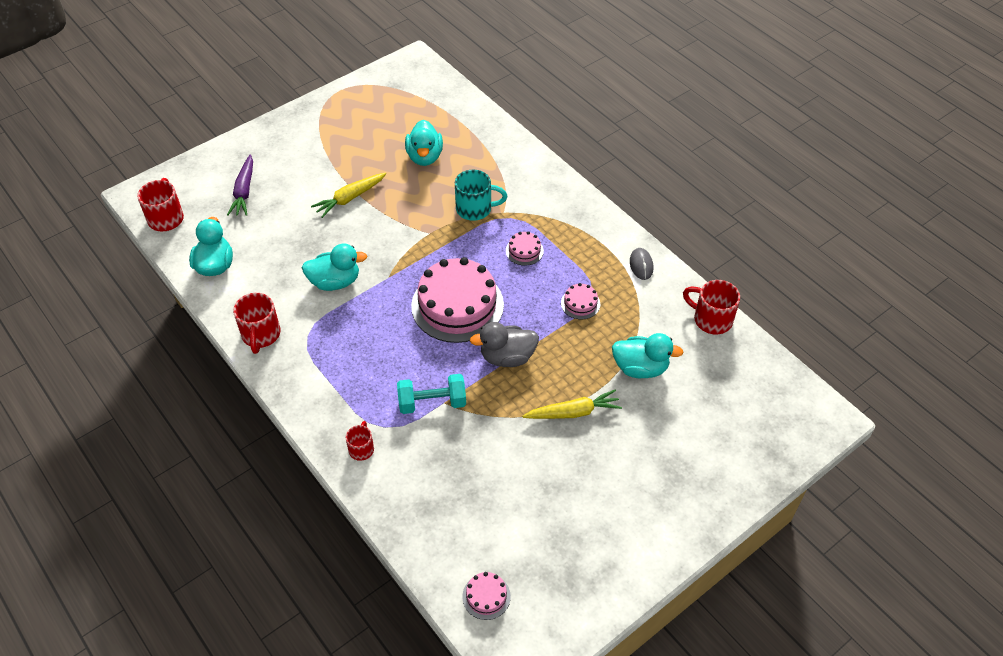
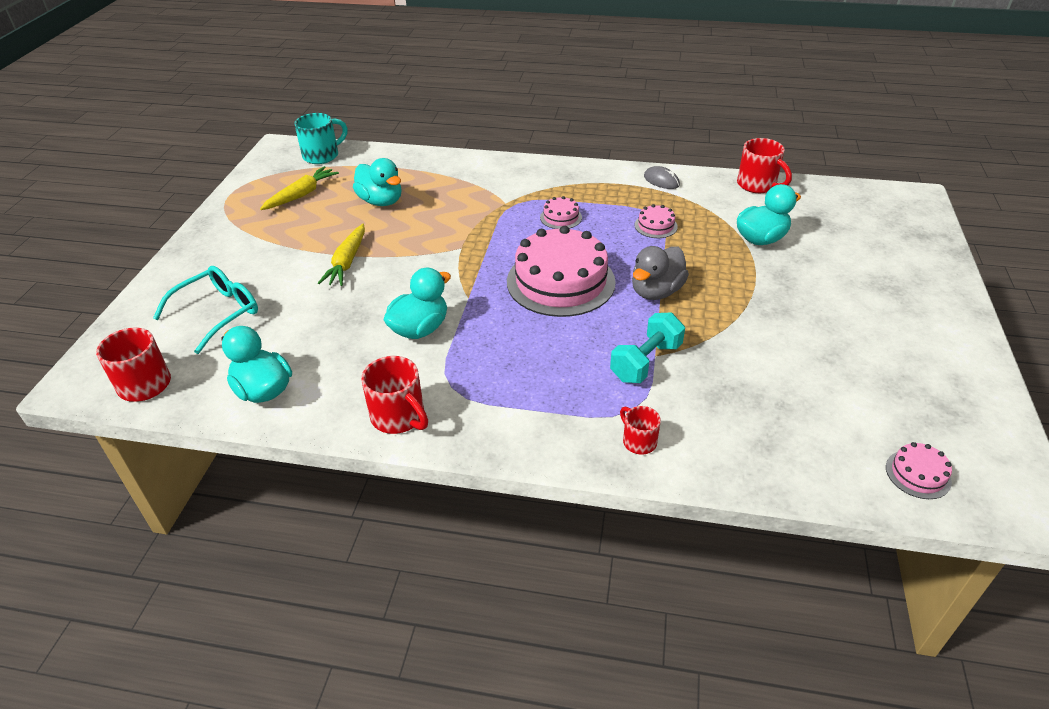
camera: 40 degrees left, 10 degrees down
purple carrot [227,155,253,216] -> turquoise glasses [153,266,258,354]
turquoise mug [455,170,507,221] -> turquoise mug moved to [294,113,348,164]
yellow carrot [522,390,622,419] -> yellow carrot moved to [260,166,339,210]
red mug [683,280,740,334] -> red mug turned 120 degrees counterclockwise [737,138,792,193]

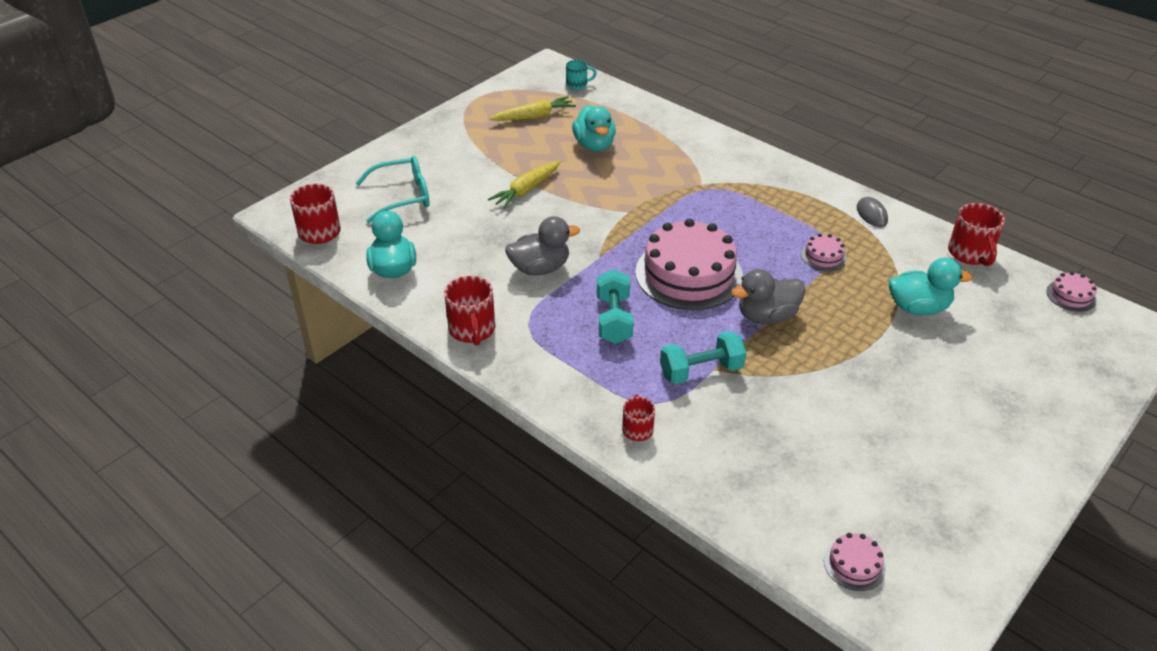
camera: 30 degrees right, 0 degrees up
turquoise mug [294,113,348,164] -> turquoise mug [566,60,597,90], size x0.60
turquoise duck [383,268,451,339] -> grey duck [505,216,580,276]
pink cake [540,196,582,229] -> pink cake moved to [1046,272,1097,312]
none -> turquoise dumbbell [597,269,634,344]

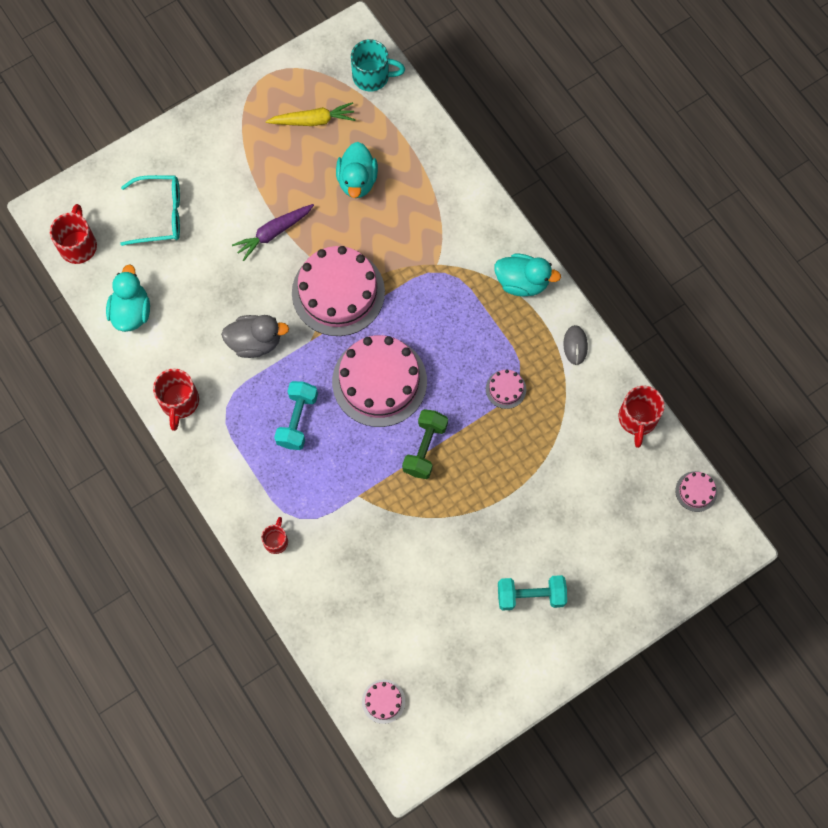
camera: 15 degrees right, 30 degrees up
yellow carrot [488,160,561,209] -> purple carrot [232,204,314,261]
turquoise mug [566,60,597,90] -> turquoise mug [351,39,405,91], size x1.66
turquoise dumbbell [660,331,746,384] -> turquoise dumbbell moved to [498,575,567,611]
grey duck [731,269,805,324] -> green dumbbell [402,409,448,479]
turquoise duck [889,257,973,315] -> turquoise duck moved to [495,253,561,297]
none -> pink cake [292,246,385,336]

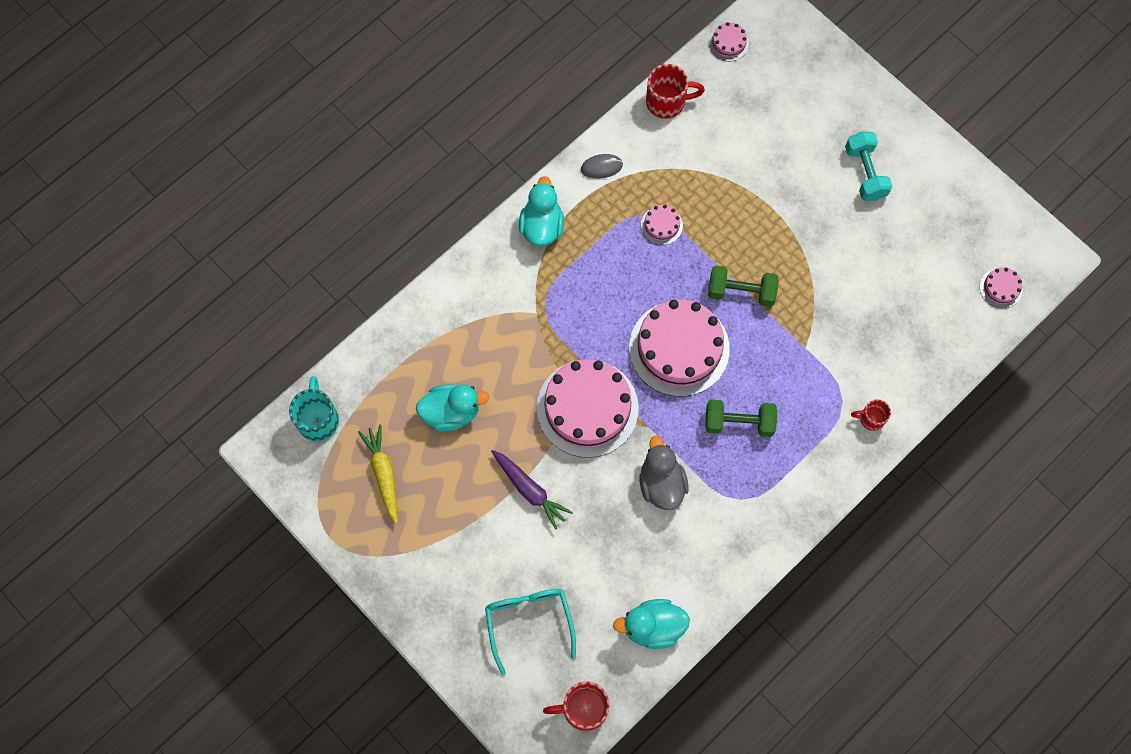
camera: 100 degrees left, 0 degrees up
red mug [153,368,199,431] -> none
turquoise dumbbell [274,381,318,450] -> green dumbbell [705,400,777,437]

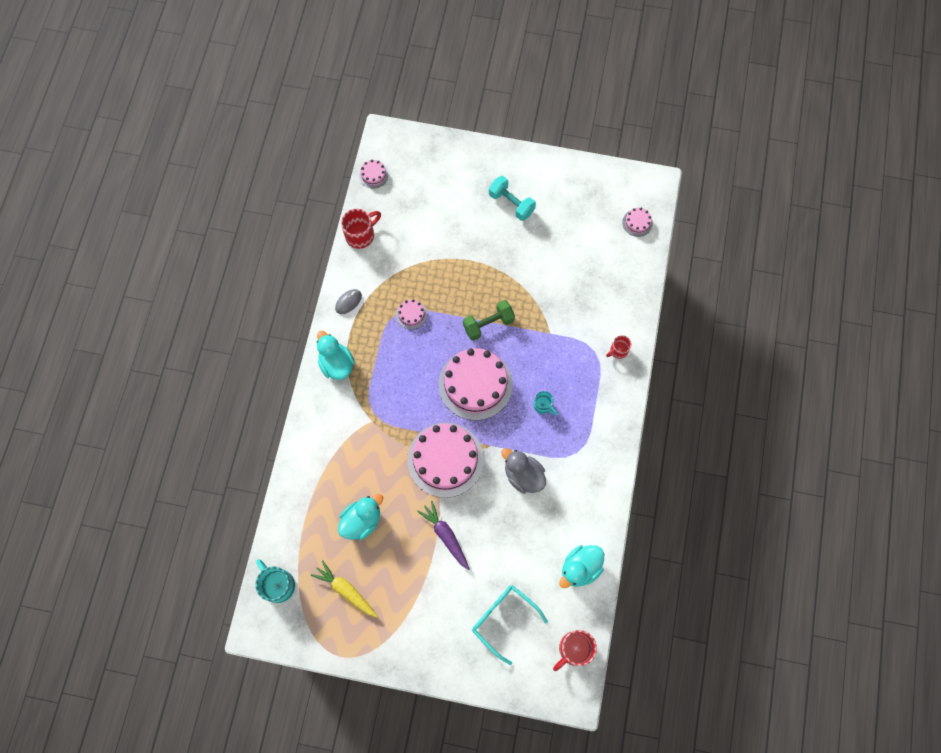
camera: 35 degrees left, 0 degrees up
purple carrot [491,450,573,530] -> purple carrot turned 135 degrees counterclockwise [417,501,470,570]
green dumbbell [705,400,777,437] -> turquoise mug [533,391,557,415]

